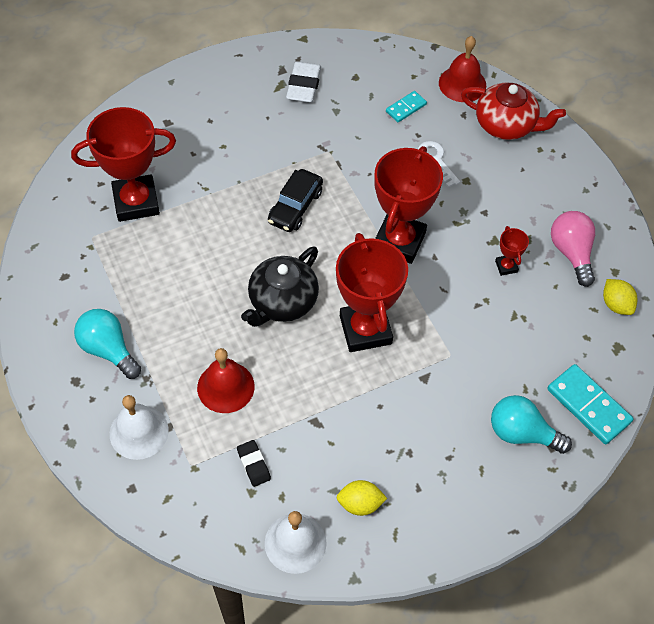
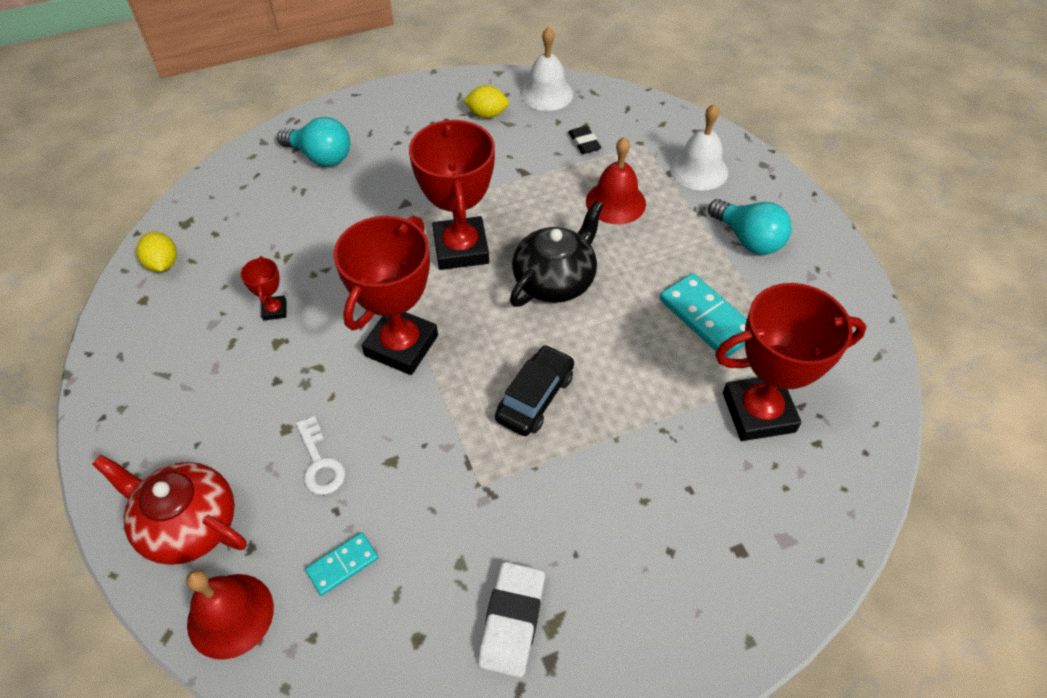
camera: 175 degrees left, 5 degrees down
turquoise domino [547,364,633,445] -> turquoise domino moved to [660,273,747,357]
pink light bulb [551,211,595,287] -> none

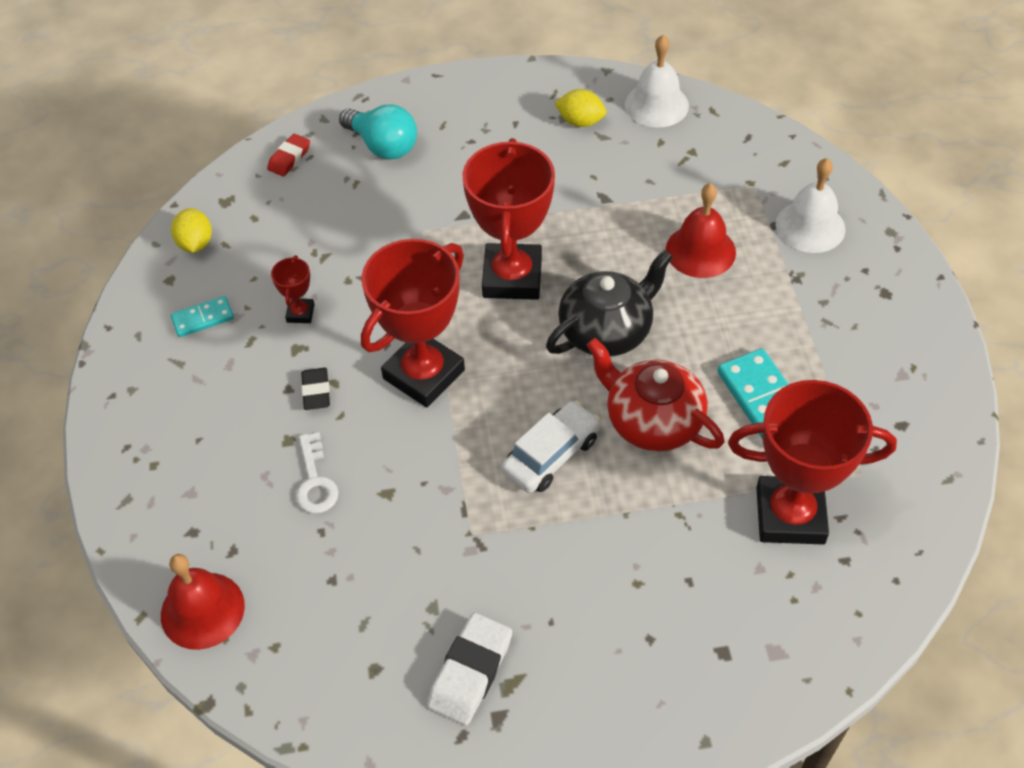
camera: 15 degrees right, 0 degrees up
red teapot [92,455,247,565] -> red teapot moved to [587,338,724,451]
turquoise domino [305,532,378,596] -> turquoise domino moved to [171,296,234,337]
black car [495,345,574,436] -> white car [501,401,601,493]
black eraser [568,126,602,154] -> black eraser moved to [301,368,330,410]
turquoise light bulb [708,199,792,255] -> none
none -> red eraser [267,134,310,177]

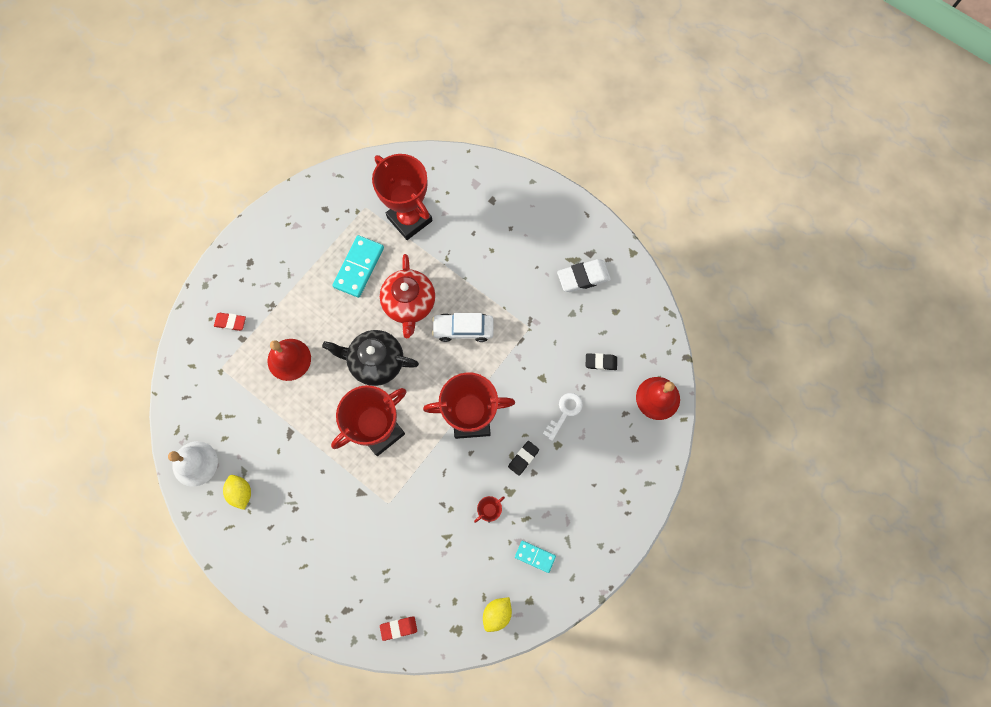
camera: 135 degrees left, 20 degrees up
turquoise light bulb [339,105,417,160] -> none
white bell [776,158,845,253] -> red eraser [214,313,246,331]
none -> black eraser [586,353,617,370]

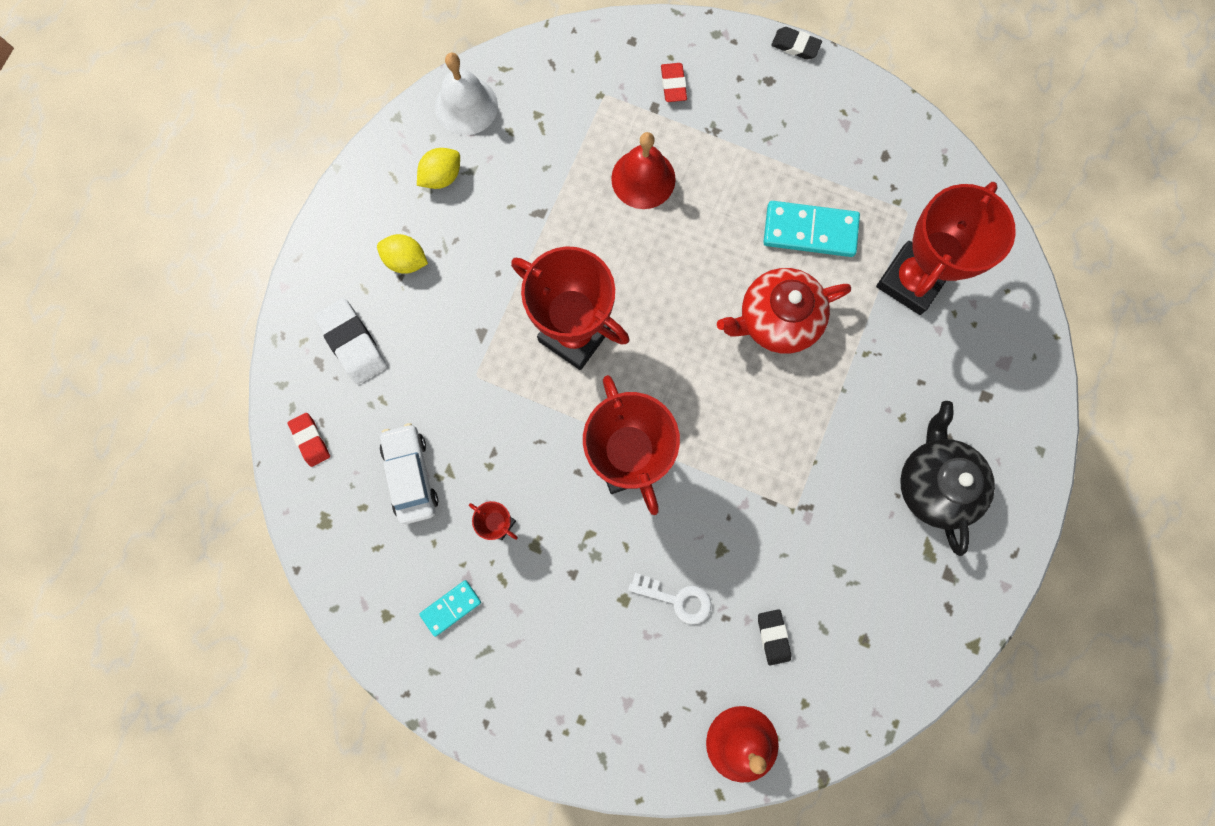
camera: 75 degrees right, 5 degrees up
black teapot [322,330,419,386] -> black teapot moved to [900,401,995,556]
white car [432,313,494,342] -> white car moved to [380,423,438,524]
yellow lemon [483,597,512,632] -> yellow lemon moved to [377,234,428,274]
black eraser [508,441,539,476] -> black eraser moved to [771,27,822,60]
turquoise domino [515,541,556,573] -> turquoise domino turned 45 degrees clockwise [419,580,481,637]
white eraser [557,259,611,292] -> white eraser moved to [314,298,387,384]

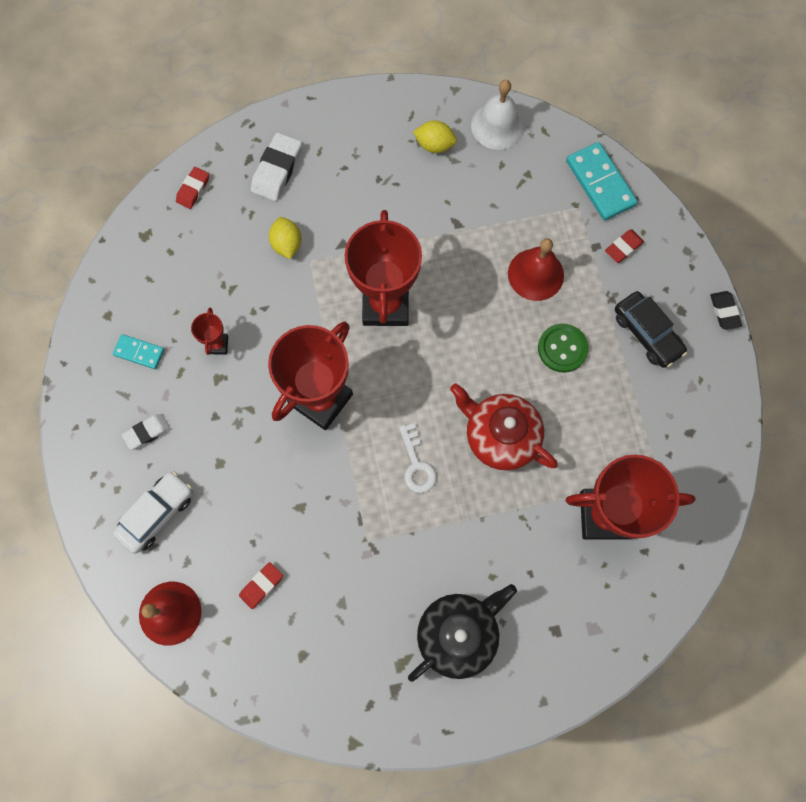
camera: 55 degrees right, 5 degrees down
yellow lemon [377,234,428,274] -> yellow lemon moved to [269,217,301,259]
white car [380,423,438,524] -> white car moved to [113,471,193,554]
white key [628,573,711,624] -> white key moved to [399,423,436,493]
black eraser [758,609,791,665] -> red eraser [239,562,283,609]
turquoise domino [764,201,860,257] -> turquoise domino moved to [566,142,638,221]
none -> white eraser [122,414,170,450]
none -> green button [538,323,589,373]
none -> black car [615,291,687,368]

